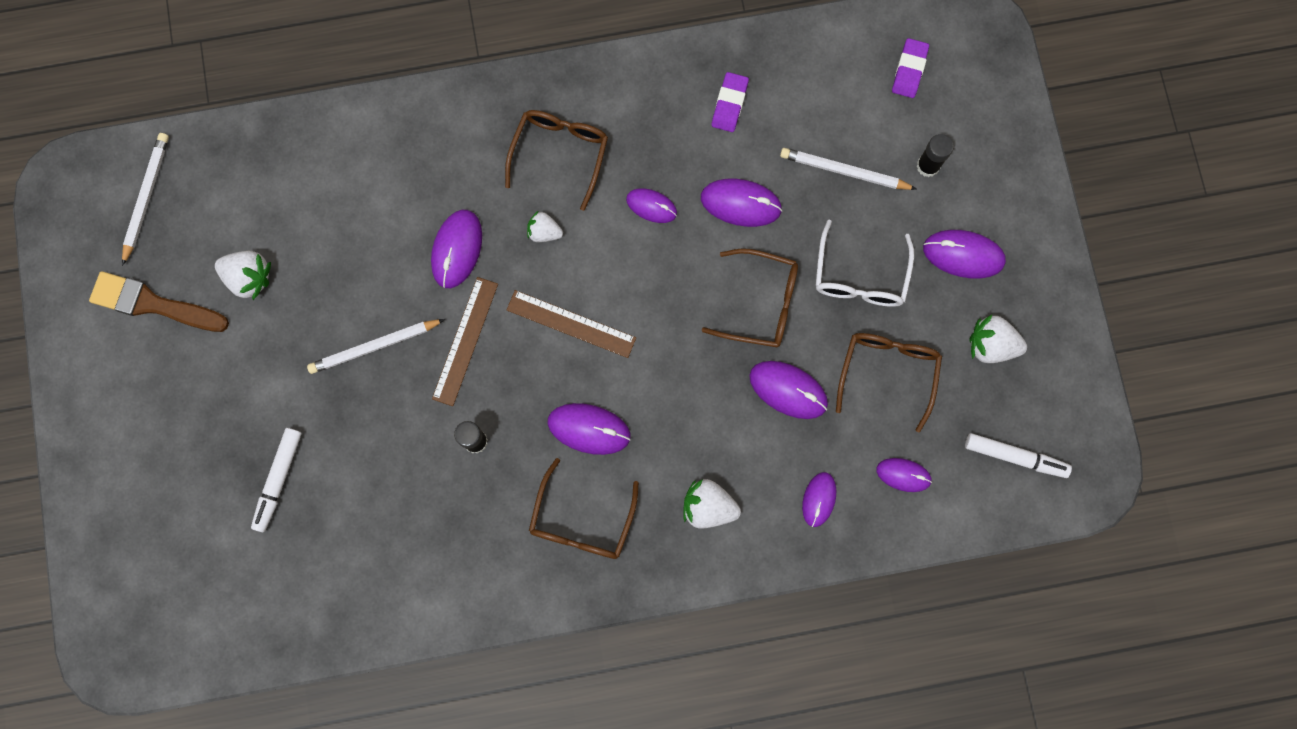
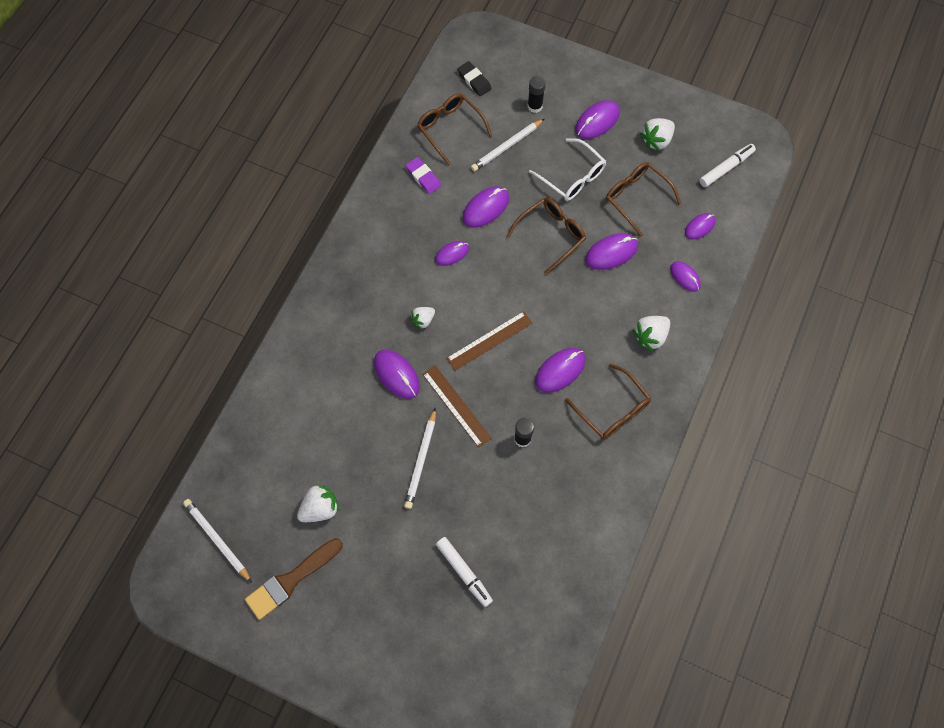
camera: 55 degrees left, 10 degrees down
brown glasses [505,110,608,211] -> brown glasses moved to [417,93,492,165]
purple eraser [892,38,929,98] -> black eraser [457,61,492,96]

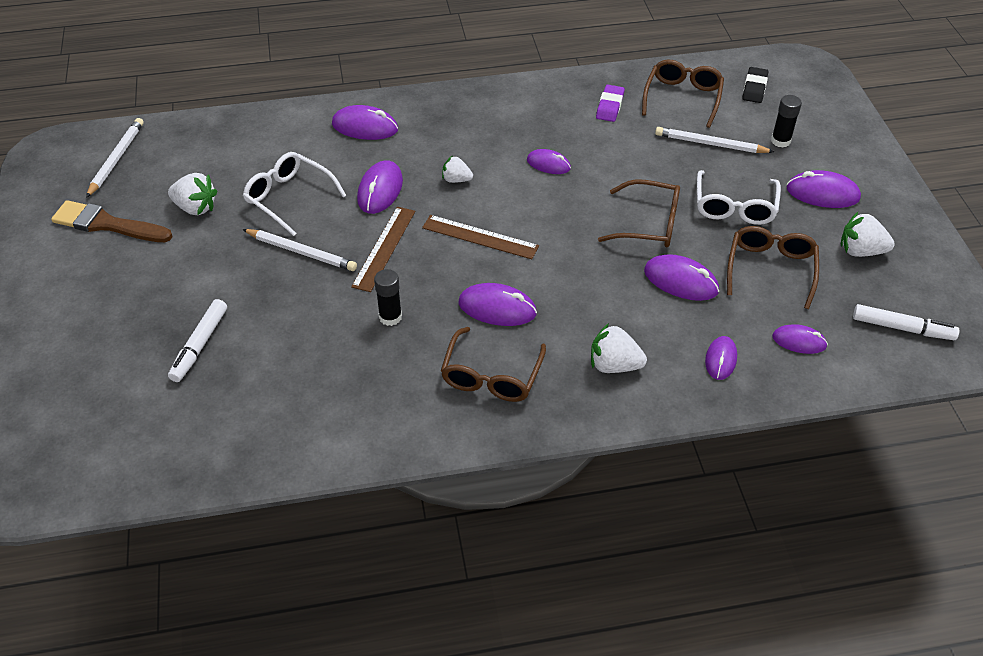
camera: 55 degrees right, 20 degrees down
white pencil [404,408,436,509] -> white pencil turned 135 degrees counterclockwise [242,229,357,271]
purple mouse [462,186,509,228] -> purple mouse moved to [332,105,398,140]
none -> white glasses [243,152,347,236]

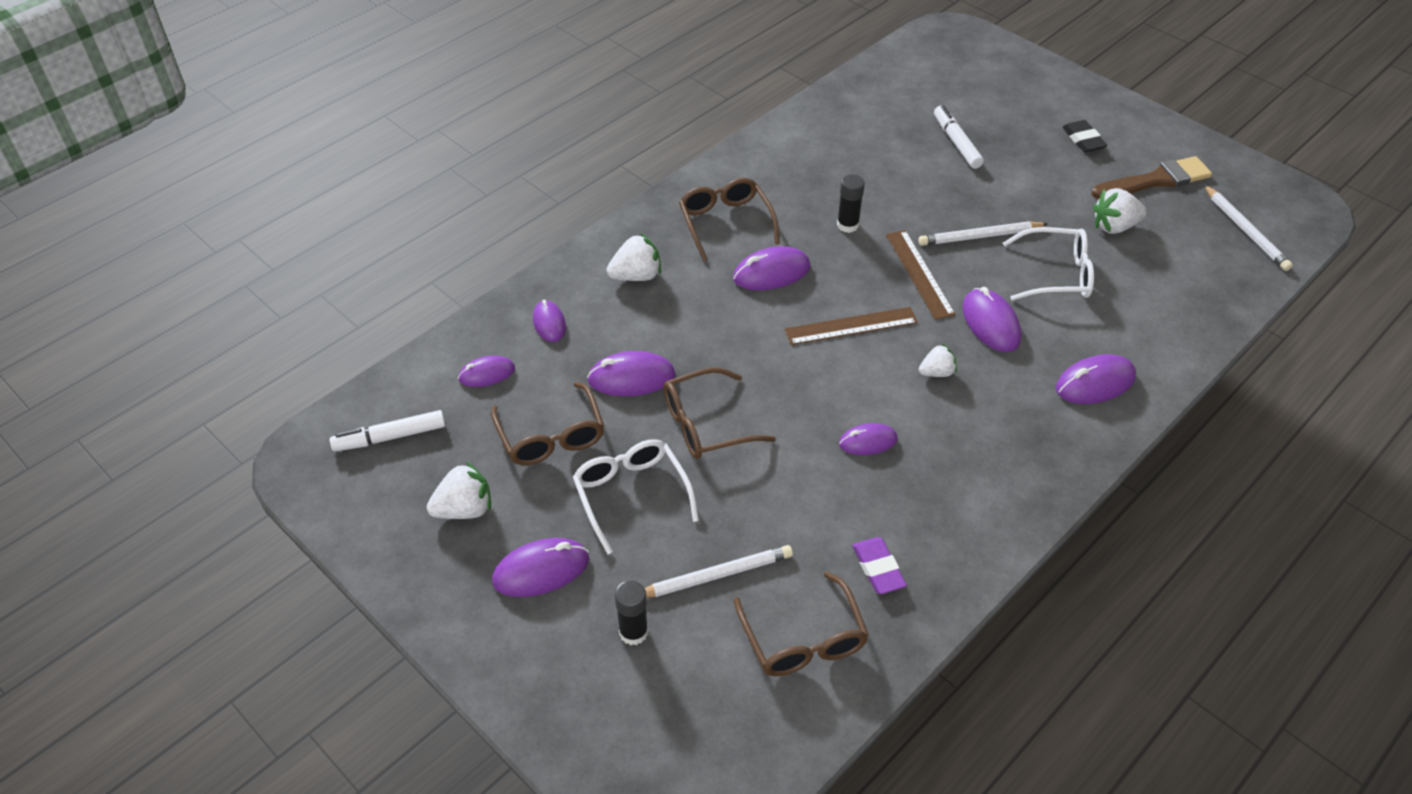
camera: 145 degrees right, 0 degrees up
black eraser [742,67,768,103] -> black eraser moved to [1063,120,1108,152]

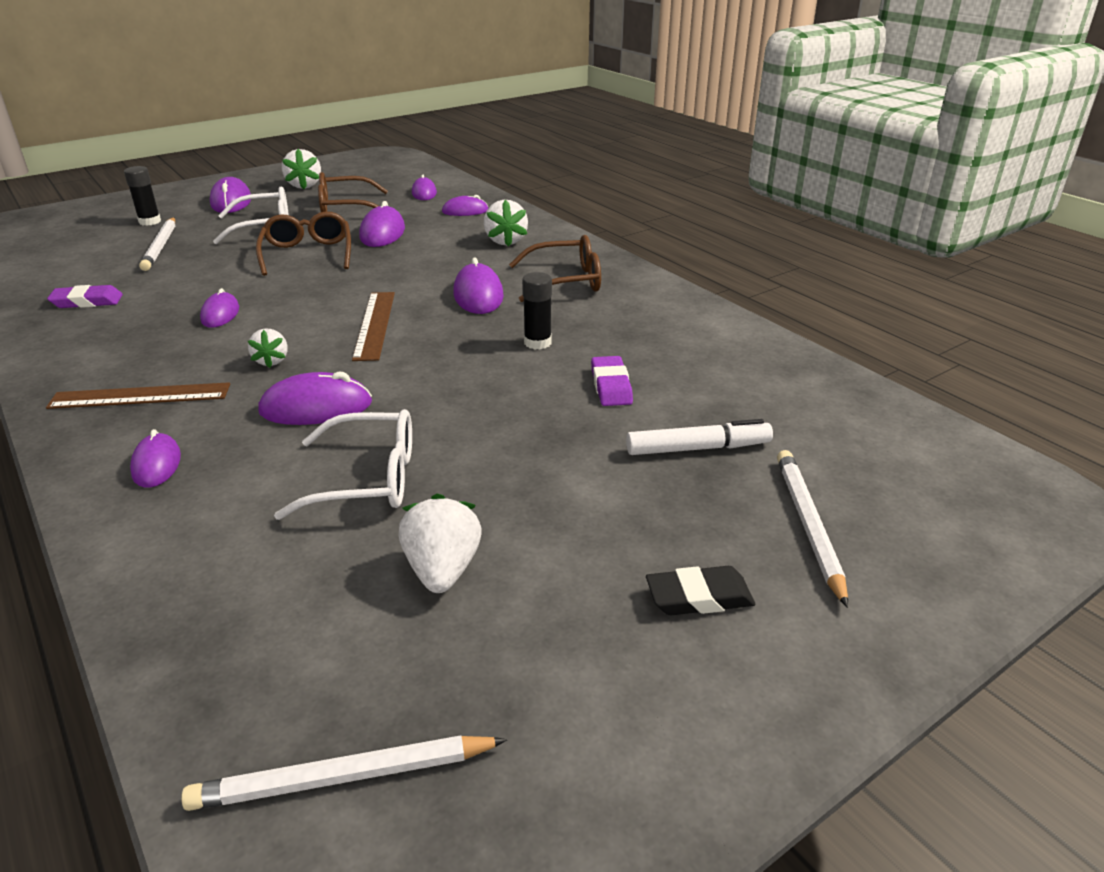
camera: 100 degrees right, 15 degrees down
white marker [330,410,445,452] -> none
brown glasses [734,571,869,676] -> none
brown ruler [886,230,956,320] -> brown ruler moved to [46,382,230,409]
white pencil [918,221,1048,246] -> white pencil moved to [777,450,848,608]
white glasses [1003,227,1094,301] -> white glasses turned 105 degrees counterclockwise [274,409,412,520]
purple mouse [1056,354,1136,404] -> purple mouse [130,429,181,488], size x0.65
brown brush [1091,156,1212,199] -> none
none -> purple eraser [591,356,633,406]

